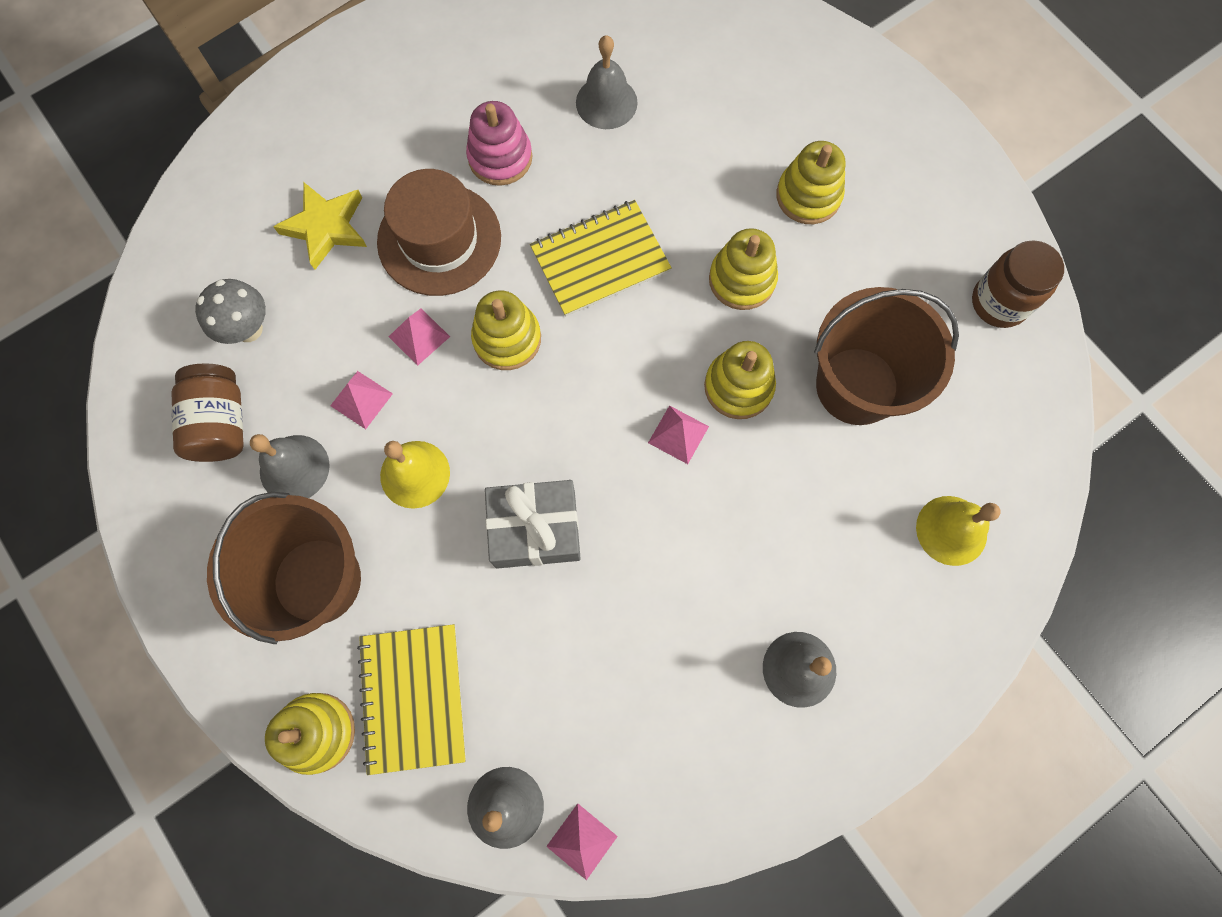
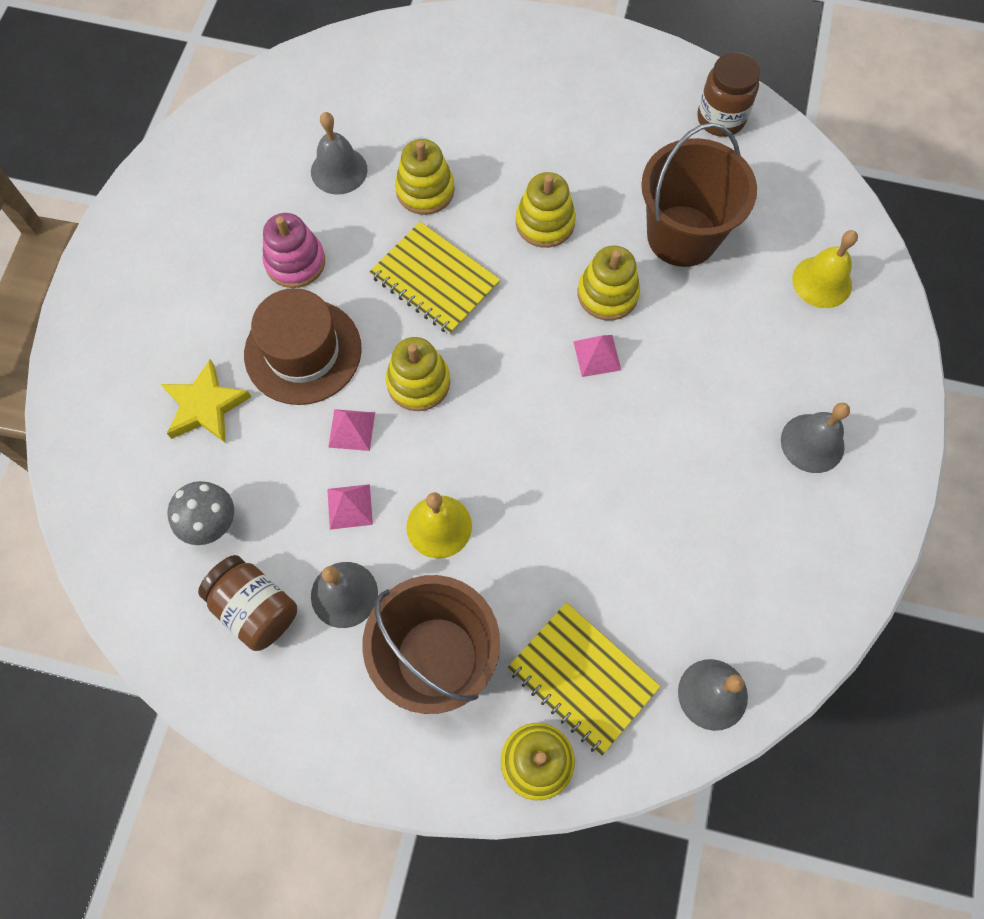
camera: 40 degrees left, 5 degrees down
grey gift [485,480,581,569] -> none
yellow notebook [530,200,672,316] -> yellow notebook turned 75 degrees counterclockwise [370,222,500,335]
pink pyramid [546,804,618,880] -> none
yellow stacking toy [776,141,846,224] -> yellow stacking toy moved to [395,139,455,215]

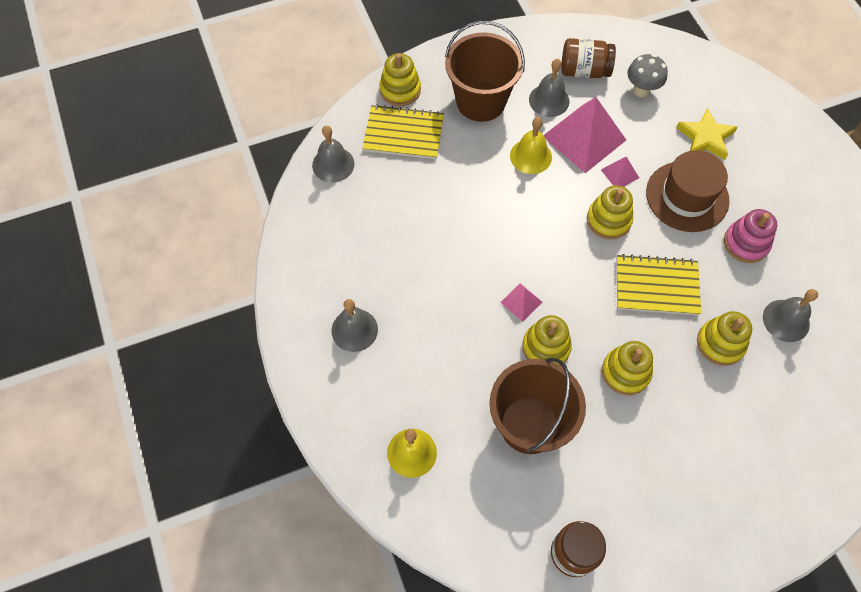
camera: 145 degrees right, 5 degrees down
pink pyramid [327,484,373,530] -> pink pyramid [544,97,626,173], size x2.18

